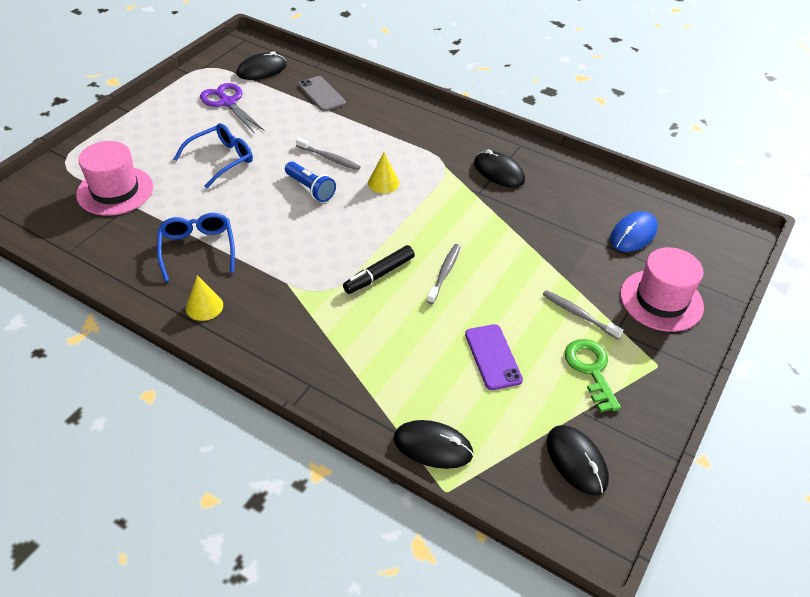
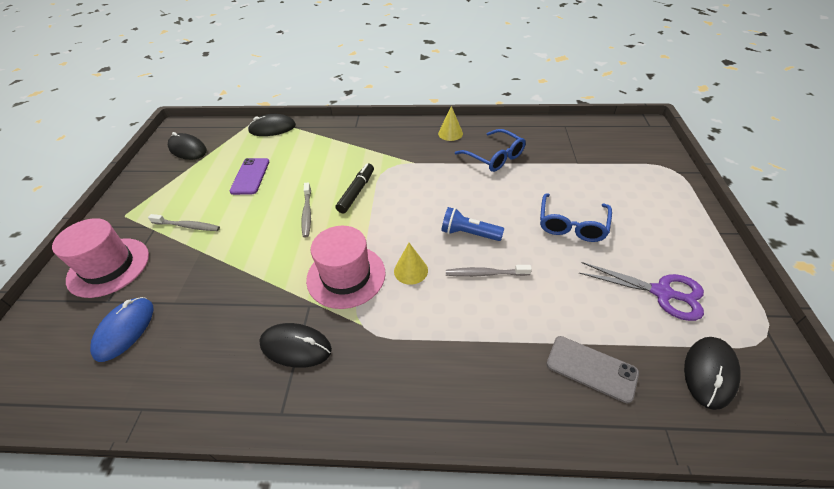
camera: 155 degrees right, 0 degrees up
pink hat [76,141,153,216] -> pink hat moved to [306,226,386,309]
purple phone [465,324,523,390] -> purple phone turned 45 degrees clockwise [229,158,269,195]
green key [565,339,621,412] -> none

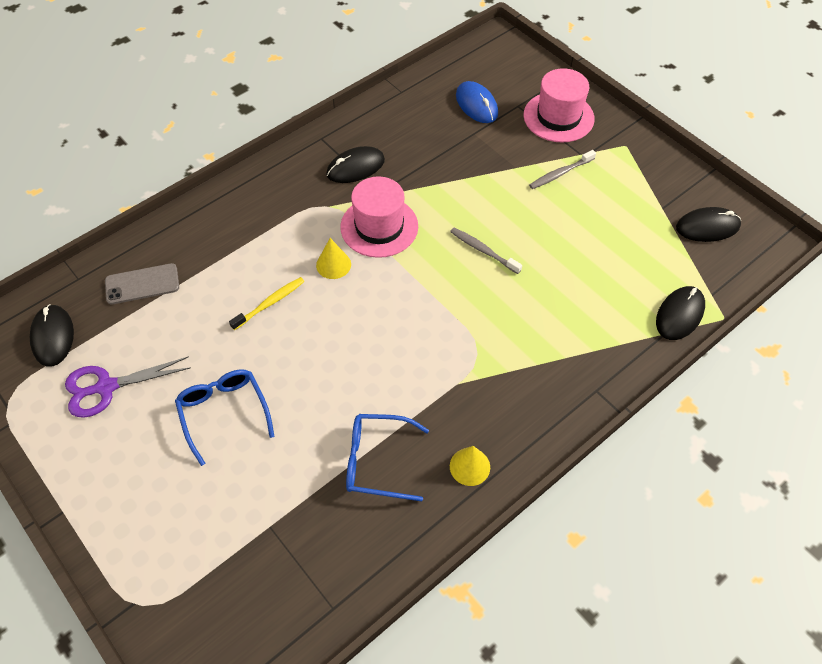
camera: 135 degrees right, 10 degrees up
purple phone [229,158,269,195] -> none
black marker [336,163,374,213] -> none
blue flashlight [441,207,504,241] -> none
grey toothbrush [446,265,532,277] -> yellow toothbrush [229,277,305,330]

